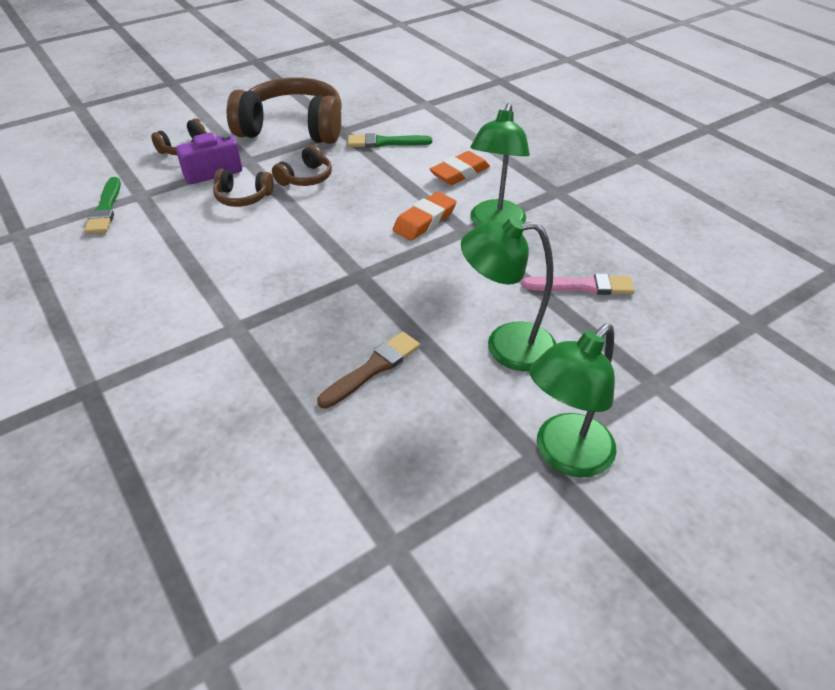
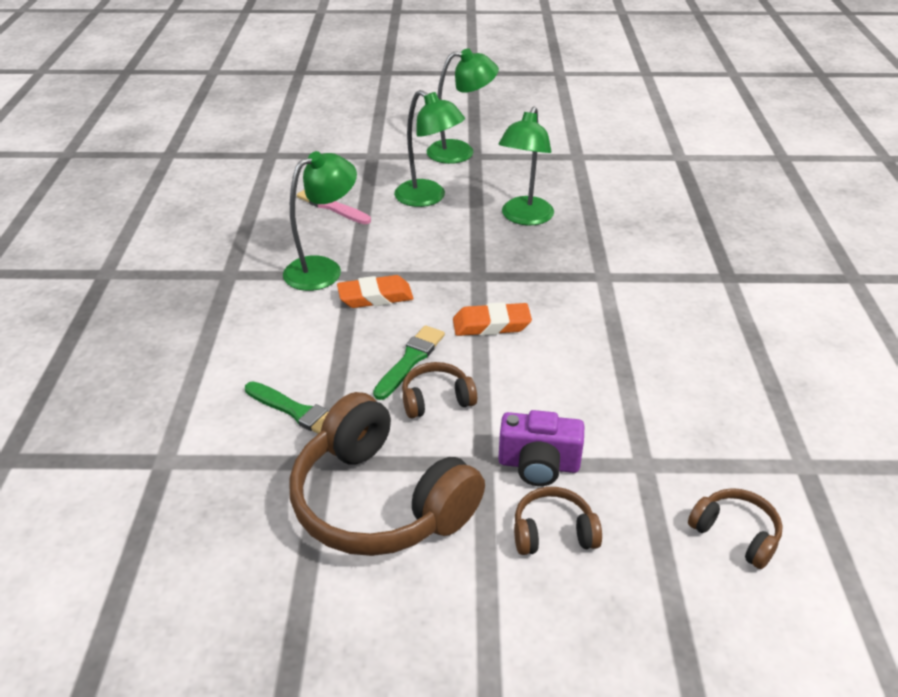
camera: 145 degrees left, 5 degrees down
green brush [84,177,121,234] -> green brush moved to [373,325,445,400]
brown headphones [213,169,274,207] -> brown headphones moved to [688,488,783,569]
brown brush [317,332,420,409] -> green lamp [498,106,554,225]
orange eraser [429,151,490,185] -> orange eraser moved to [453,302,532,336]

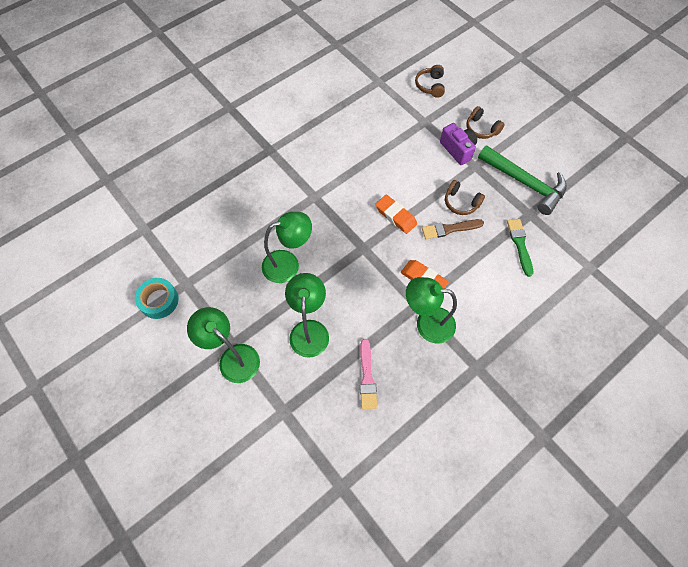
camera: 130 degrees left, 25 degrees up
brown headphones [289,392,485,556] -> green hammer [478,145,567,215]
green brush [373,325,445,400] -> brown brush [422,219,484,239]
none -> turquoise tape [135,278,179,319]

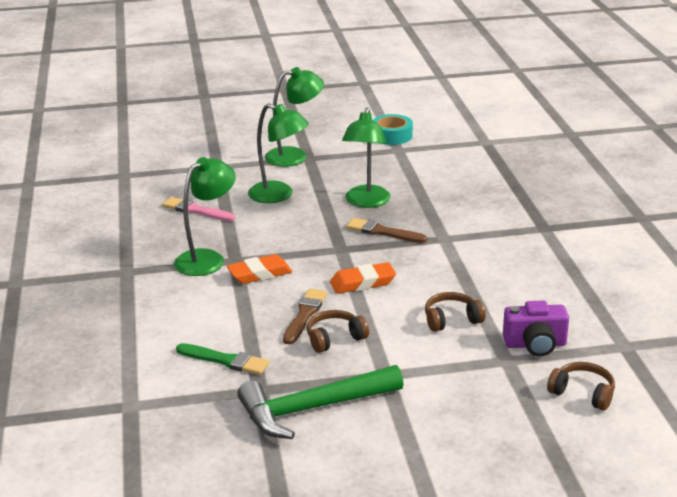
camera: 120 degrees right, 35 degrees down
purple camera [440,123,477,165] -> purple camera moved to [503,300,569,356]
brown headphones [466,106,505,139] -> brown headphones moved to [425,292,486,332]
none -> brown brush [346,218,427,243]

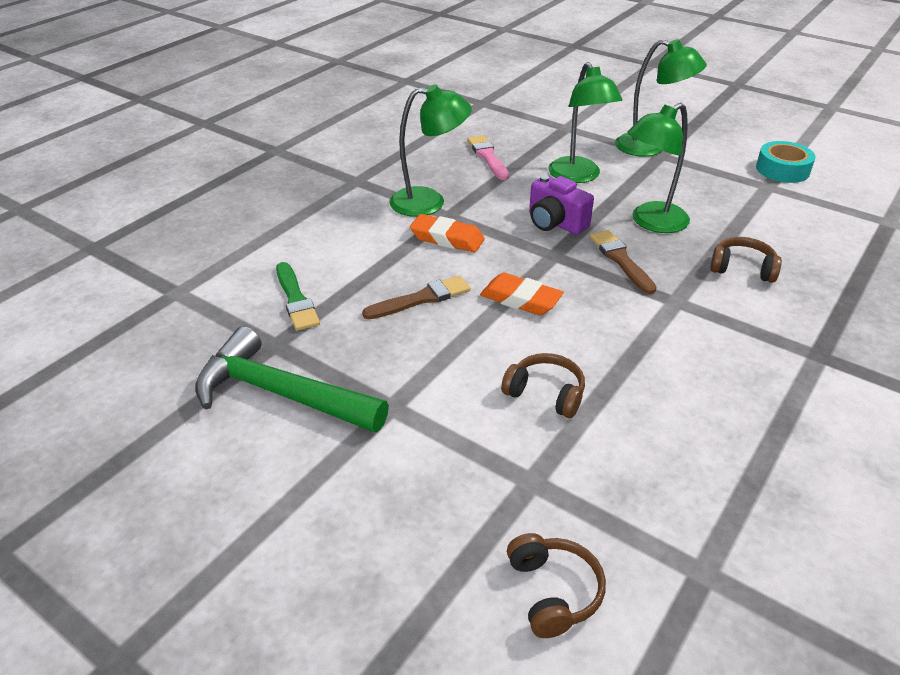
camera: 45 degrees right, 10 degrees up
brown headphones [307,310,369,353] -> brown headphones moved to [710,237,782,283]
purple camera [503,300,569,356] -> purple camera moved to [529,175,594,235]

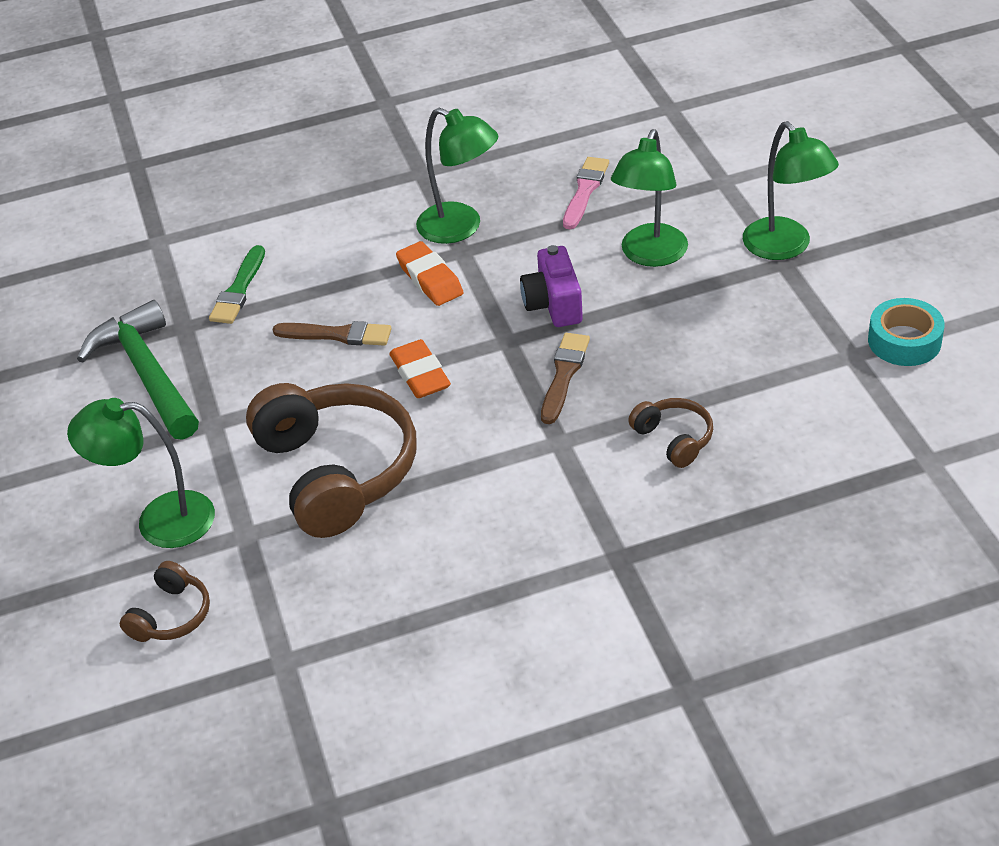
camera: 40 degrees right, 5 degrees up
brown headphones [501,353,585,418] -> brown headphones [246,383,417,538], size x2.16
green lamp [627,103,690,233] -> green lamp moved to [67,398,215,548]

